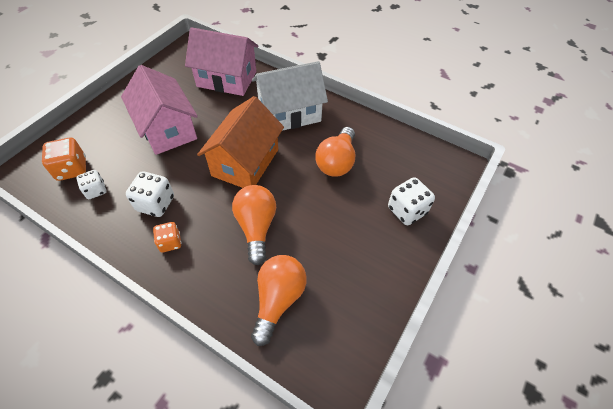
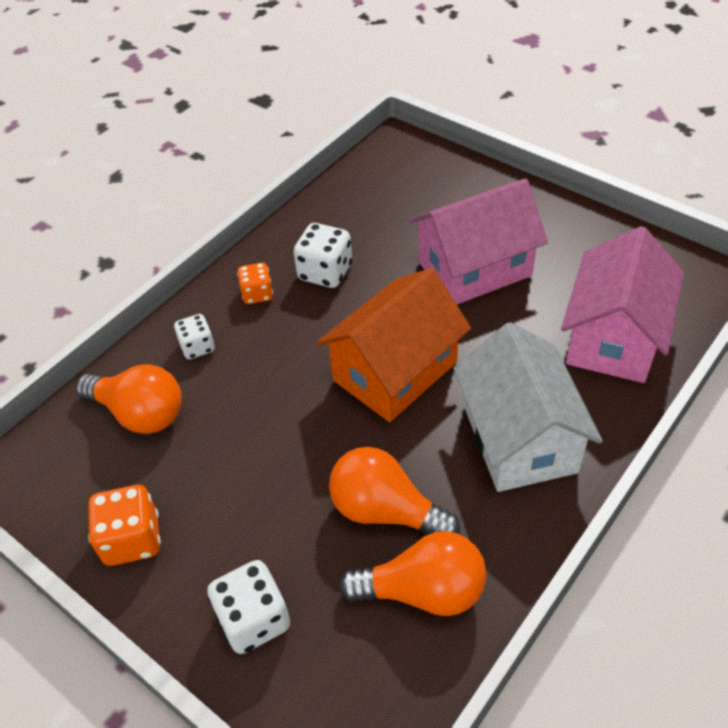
camera: 100 degrees right, 5 degrees down
orange dice [42,137,86,181] -> orange dice moved to [88,485,161,566]
white dice [76,170,106,199] -> white dice moved to [174,314,215,359]
orange house [197,96,284,188] -> orange house turned 75 degrees counterclockwise [317,268,471,422]
orange light bulb [232,185,276,265] -> orange light bulb moved to [339,531,486,616]

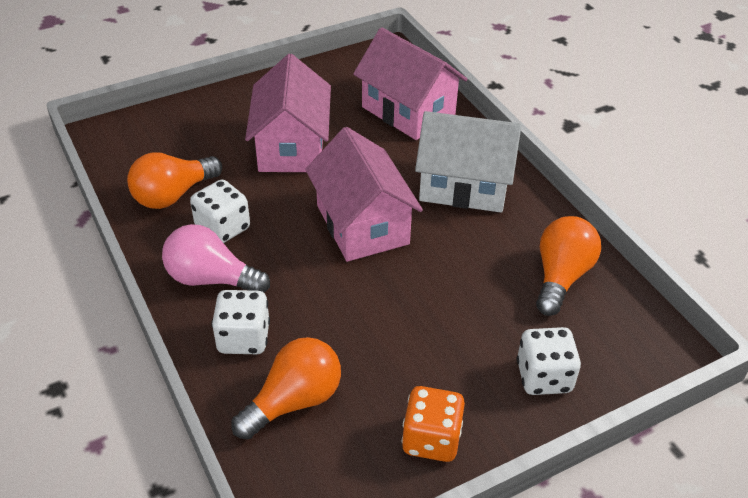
camera: 70 degrees left, 5 degrees down
white dice [174,314,215,359] -> white dice [211,290,270,354], size x1.55
orange dice [237,263,273,304] -> pink light bulb [162,224,270,292]
orange house [317,268,471,422] -> pink house [305,127,423,262]
orange light bulb [329,447,460,535] -> orange light bulb moved to [127,152,222,209]

